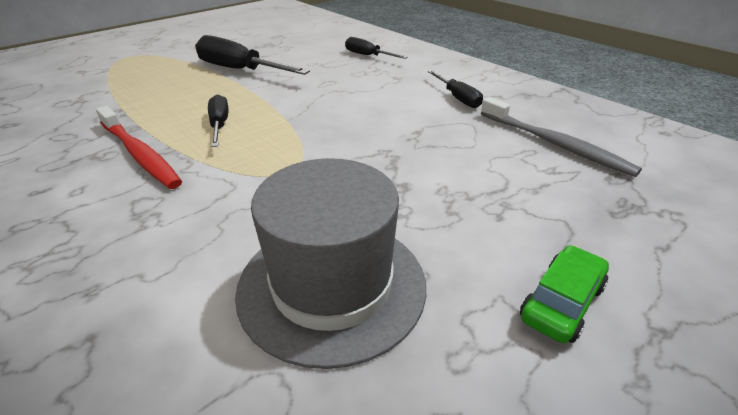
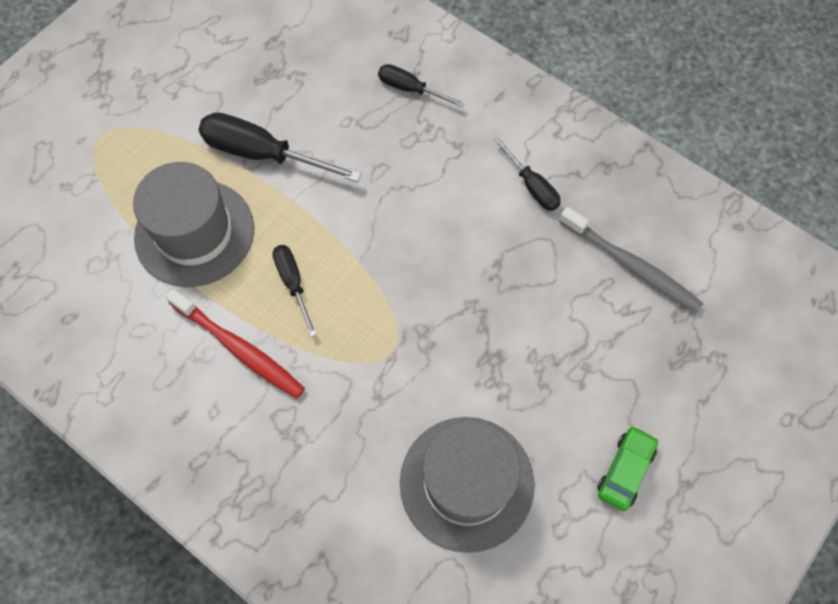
camera: 10 degrees left, 30 degrees up
none -> grey hat [133,162,254,287]

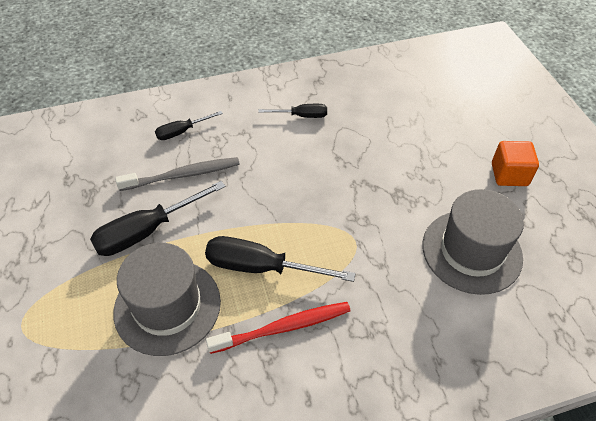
camera: 55 degrees left, 15 degrees down
black screwdriver [272,245,317,337] -> black screwdriver [205,236,356,282], size x1.76
grey toothbrush [559,207,703,313] -> grey toothbrush moved to [115,157,240,191]
green car [597,426,658,511] -> orange cube [492,141,539,186]

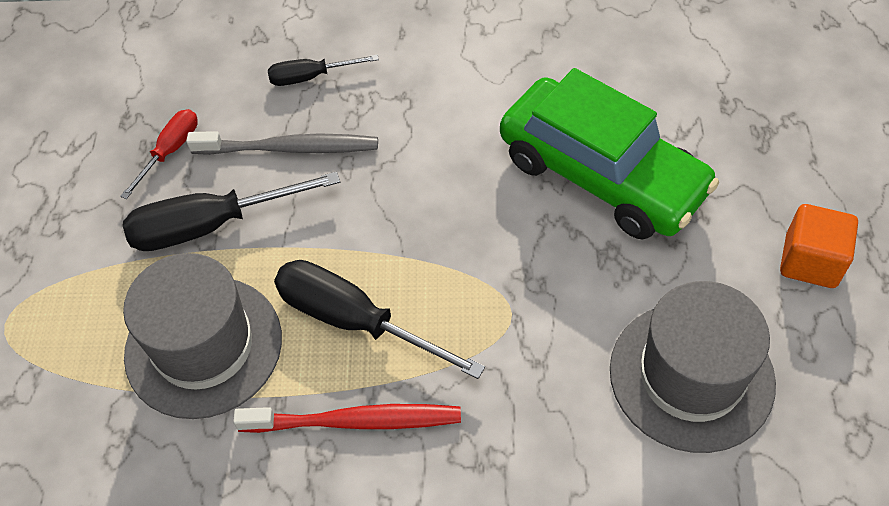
camera: 20 degrees right, 5 degrees up
black screwdriver [258,104,327,118] -> none
none -> red screwdriver [120,109,198,199]
none -> green car [500,68,719,240]

